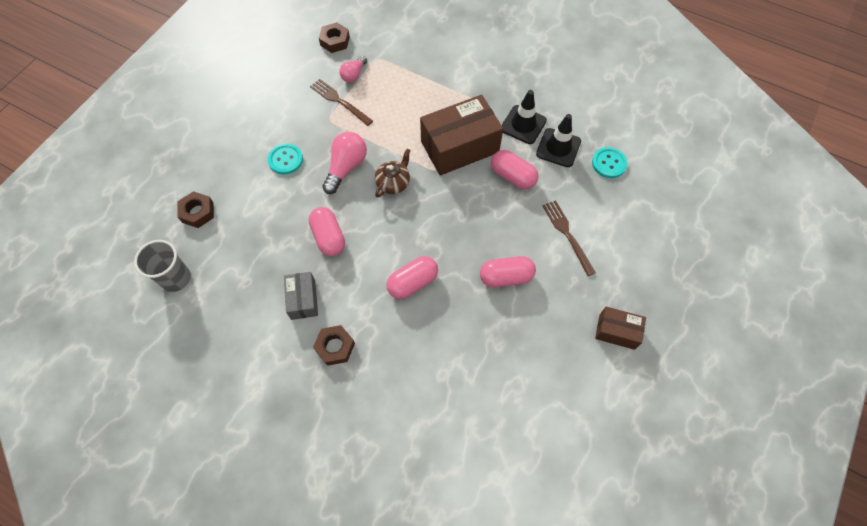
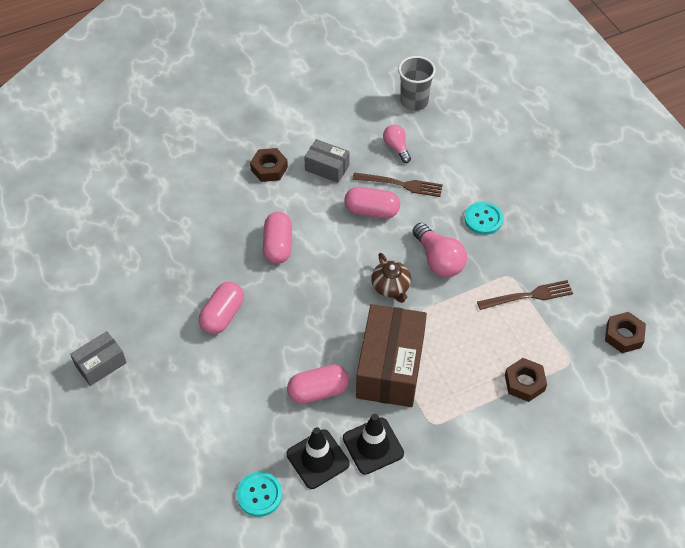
camera: 125 degrees right, 10 degrees down
brown nut [177,191,214,228] -> brown nut moved to [505,358,547,402]
pink light bulb [339,56,367,83] -> pink light bulb moved to [383,125,411,163]
brown fork [543,200,596,276] -> brown fork moved to [352,172,443,197]
brown box [595,307,646,350] -> grey box [70,331,127,386]

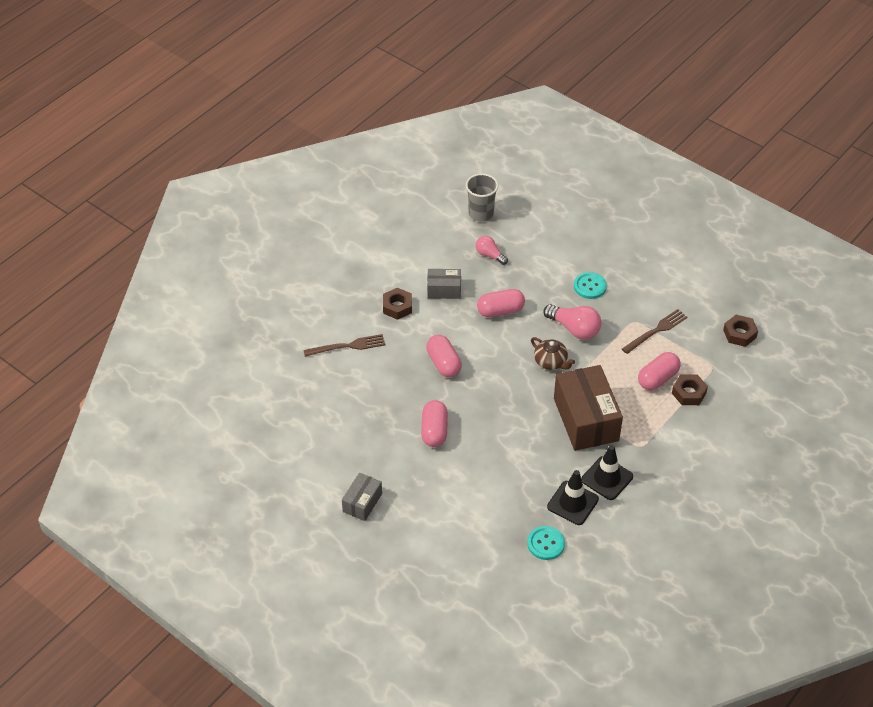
camera: 25 degrees left, 5 degrees down
pink capsule [287,364,349,404] -> pink capsule moved to [638,352,681,390]
brown fork [352,172,443,197] -> brown fork moved to [303,334,385,357]

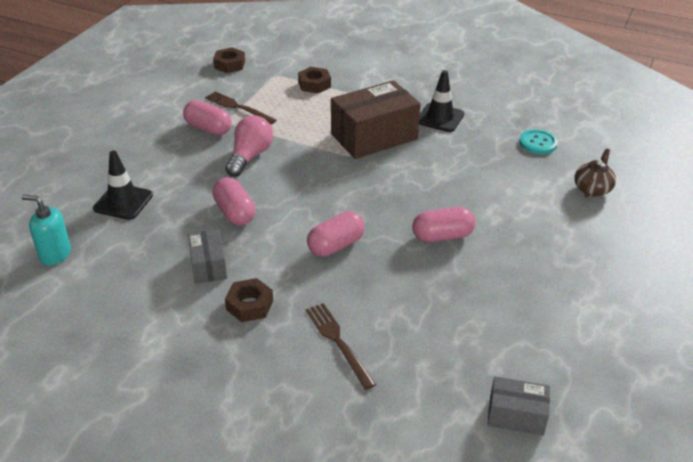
camera: 105 degrees left, 10 degrees down
grey box [342,473,382,521] -> grey box moved to [488,376,550,436]
grey cup [466,173,499,222] -> turquoise soap dispenser [21,195,71,265]
pink light bulb [476,236,508,265] -> none
brown teapot [531,337,575,370] -> brown teapot moved to [574,149,616,198]
black traffic cone [547,470,599,525] -> black traffic cone moved to [93,151,153,220]
turquoise button [574,272,607,299] -> none
pink capsule [638,352,681,390] -> pink capsule moved to [183,100,232,136]

